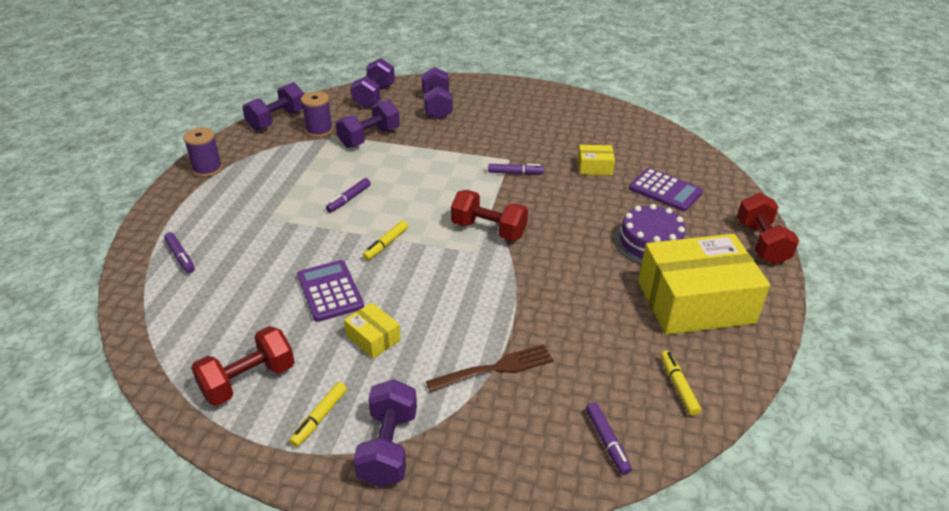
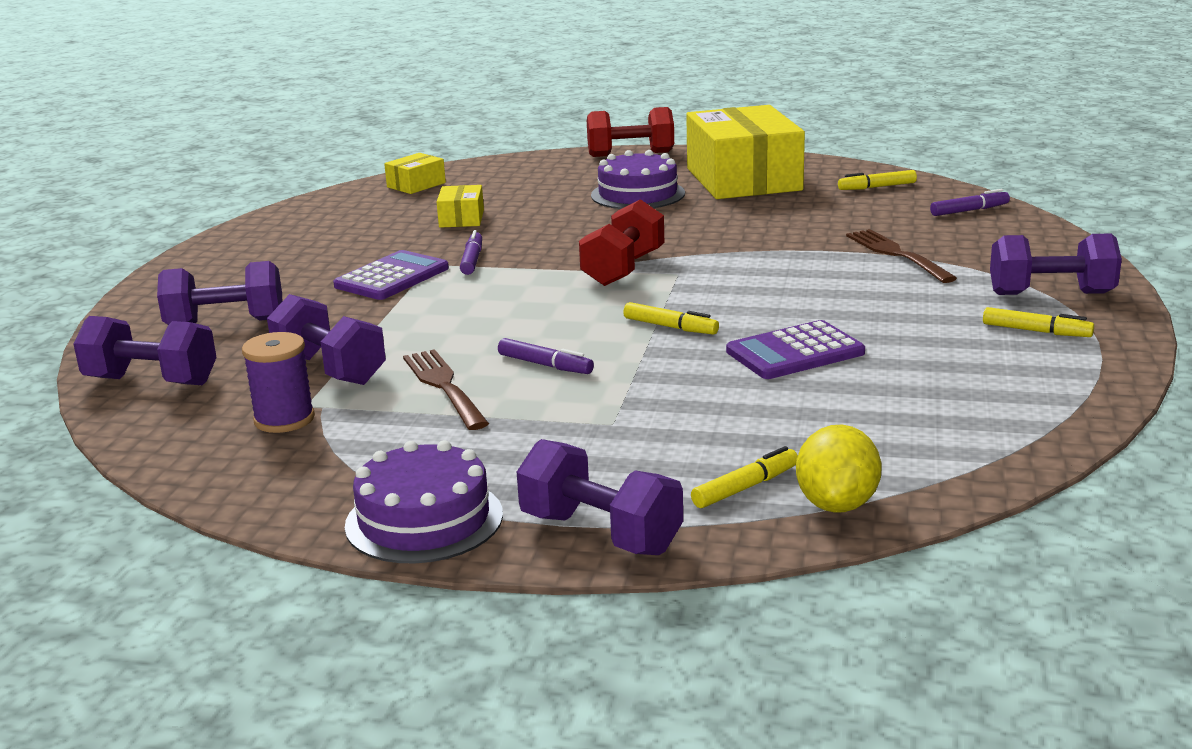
camera: 90 degrees left, 15 degrees down
purple marker [164,232,195,273] -> yellow marker [691,446,798,508]
purple spool [183,127,222,177] -> purple cake [345,440,503,563]
red dumbbell [191,326,294,406] -> none
purple dumbbell [242,82,304,131] -> purple dumbbell moved to [517,439,683,555]
yellow box [344,302,401,359] -> yellow box moved to [384,153,446,194]
purple calculator [629,168,703,211] -> purple calculator moved to [333,250,449,300]
none -> brown fork [403,349,489,430]
none -> yellow lemon [796,425,882,513]

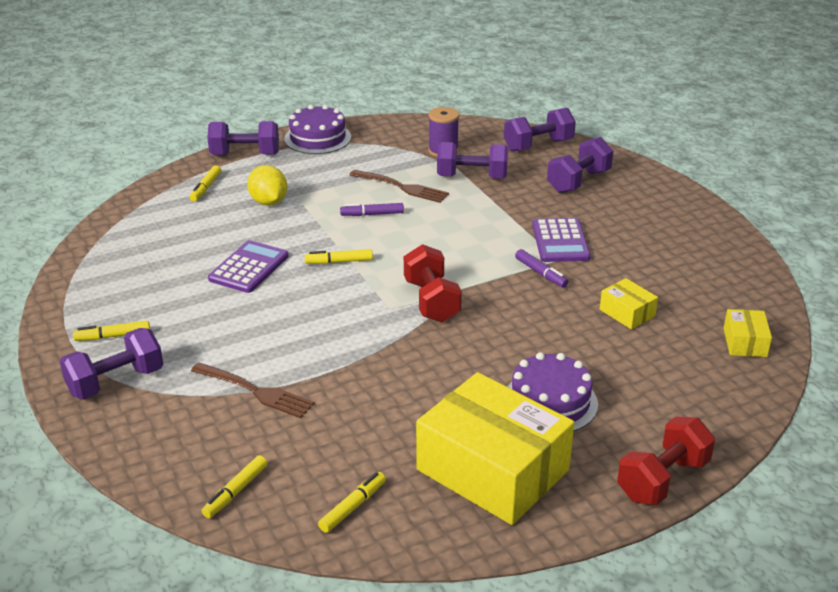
camera: 140 degrees right, 10 degrees up
yellow lemon [796,425,882,513] -> yellow lemon moved to [247,165,287,206]
purple marker [930,189,1010,216] -> yellow marker [202,455,267,518]

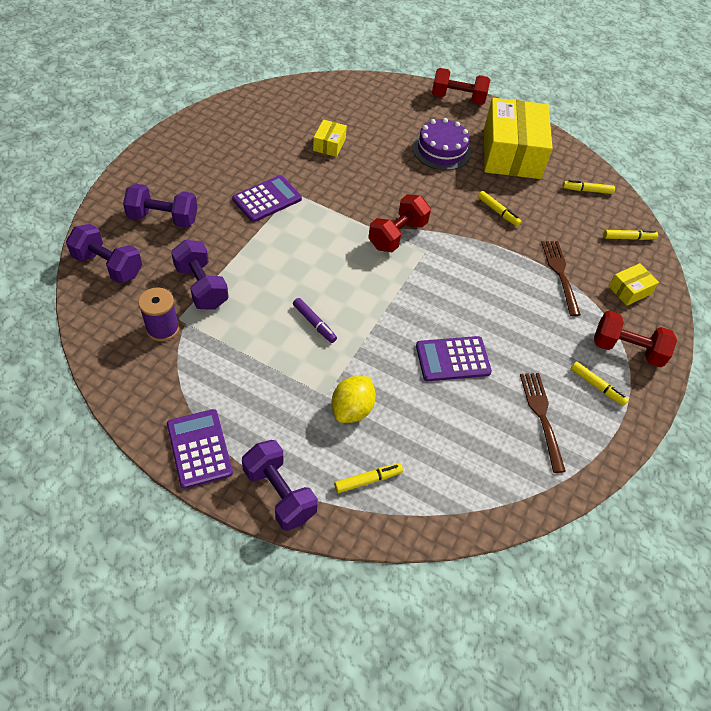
camera: 130 degrees left, 20 degrees up
purple dumbbell [59,328,163,399] -> red dumbbell [594,311,677,367]
purple cake [284,105,351,154] -> purple calculator [167,409,233,489]
yellow marker [305,249,373,264] -> yellow marker moved to [478,191,522,227]
brown fork [350,170,449,203] -> brown fork moved to [520,373,566,473]
purple marker [515,249,568,288] -> none
yellow box [724,309,772,357] -> yellow box moved to [608,263,659,306]

